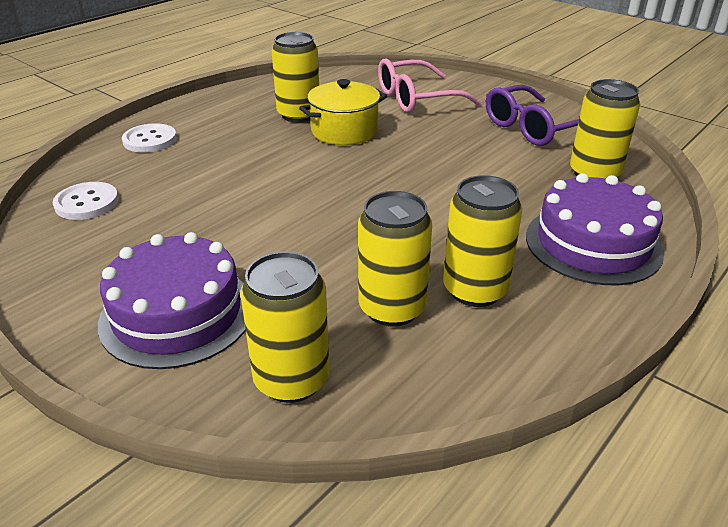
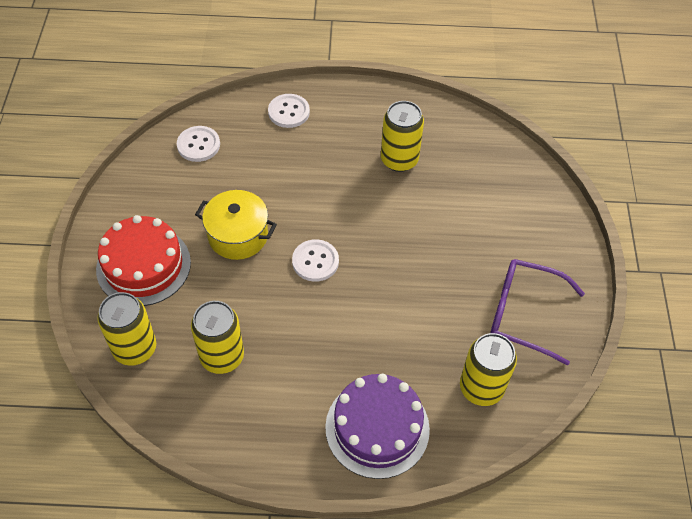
camera: 50 degrees right, 20 degrees up
purple cake [98,232,246,369] -> red cake [96,215,191,306]
yellow pot [299,79,387,145] -> yellow pot moved to [195,190,277,260]
pink glasses [378,58,482,113] -> none
yellow can [443,175,522,307] -> none
none -> white button [292,239,339,282]

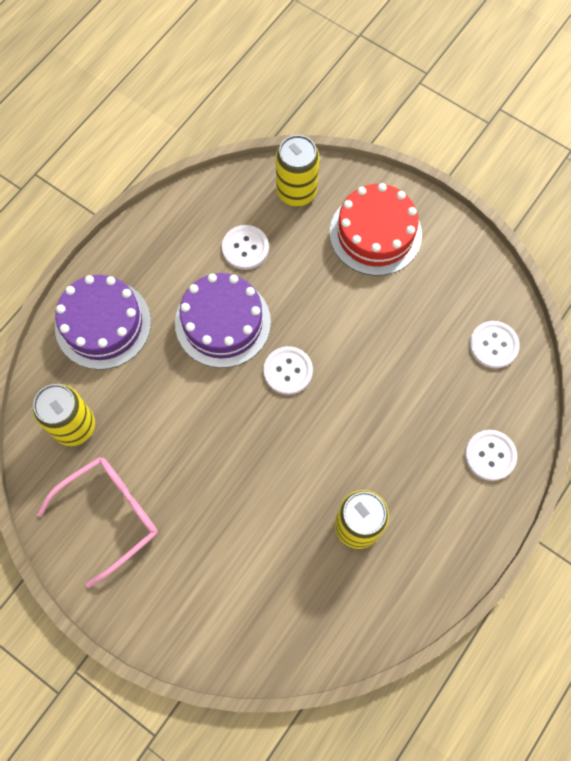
camera: 125 degrees right, 15 degrees up
yellow can [191,301,244,374] -> white button [222,225,269,270]
yellow pot [195,190,277,260] -> none
purple glasses [490,259,585,366] -> pink glasses [37,457,158,588]
none -> purple cake [175,273,271,368]

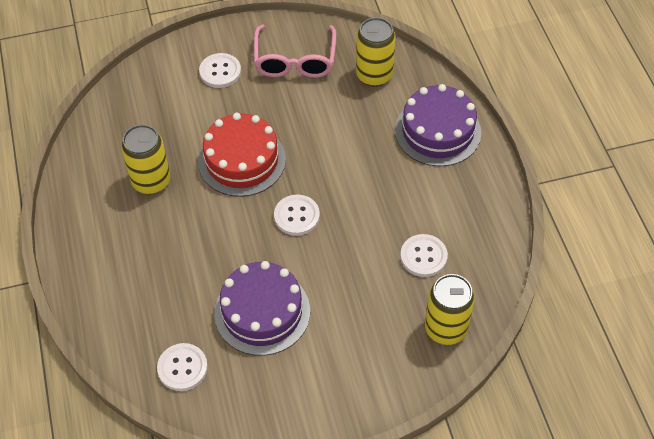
camera: 130 degrees right, 15 degrees down
purple cake [175,273,271,368] -> purple cake moved to [214,261,310,356]
red cake [330,183,422,276] -> red cake moved to [198,113,286,197]
white button [465,430,517,481] -> white button moved to [199,53,241,88]

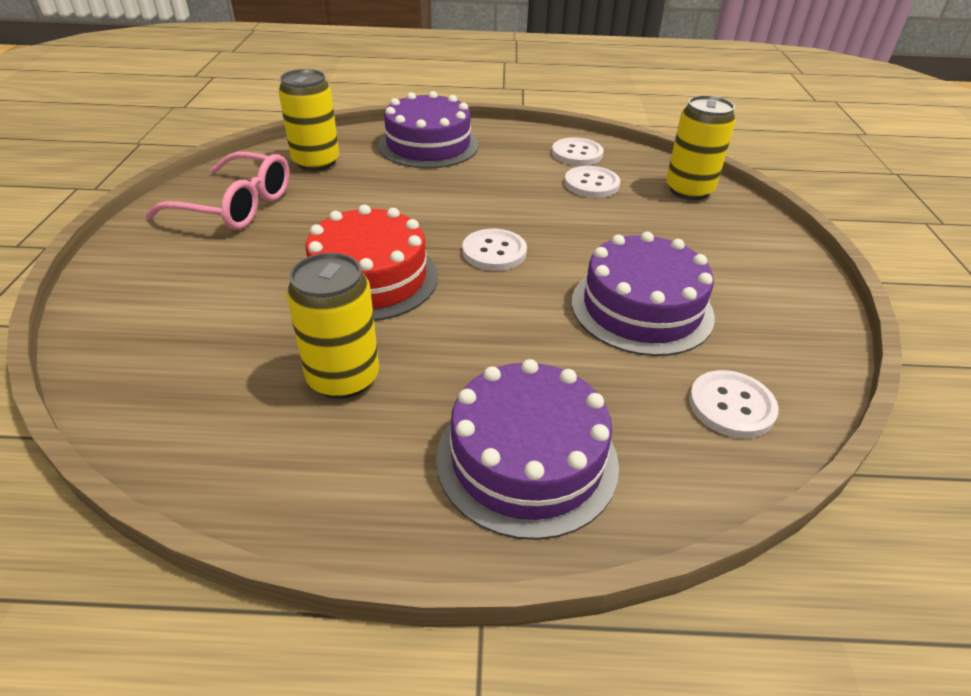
camera: 75 degrees left, 15 degrees down
white button [199,53,241,88] -> white button moved to [552,138,604,166]
none -> purple cake [436,359,619,540]

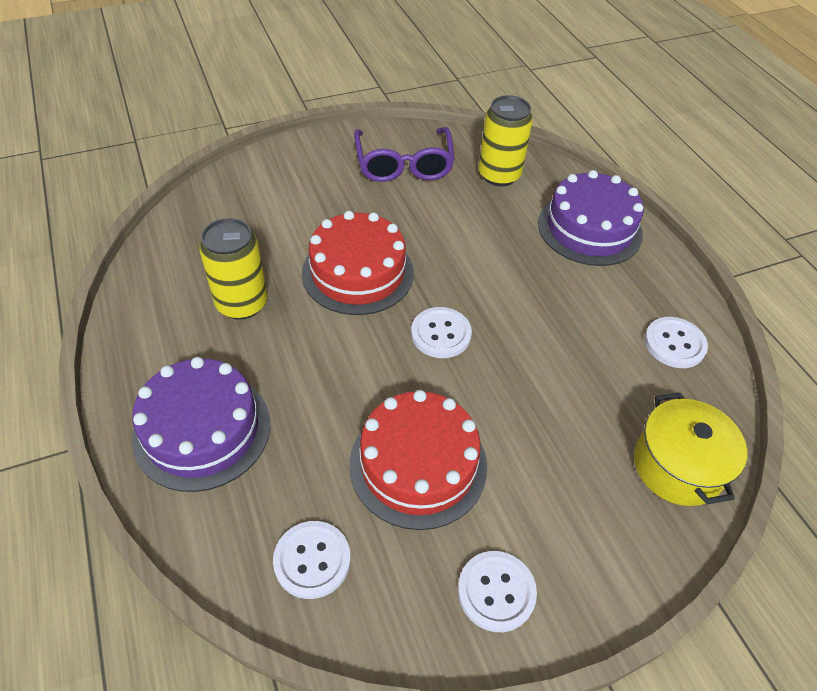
camera: 65 degrees right, 10 degrees up
pink glasses [145,152,290,230] -> purple glasses [354,127,455,182]
white button [564,166,620,198] -> white button moved to [458,551,537,632]
purple cake [571,232,715,356] -> red cake [349,390,487,530]
yellow can [666,95,736,200] -> yellow pot [634,393,747,506]

